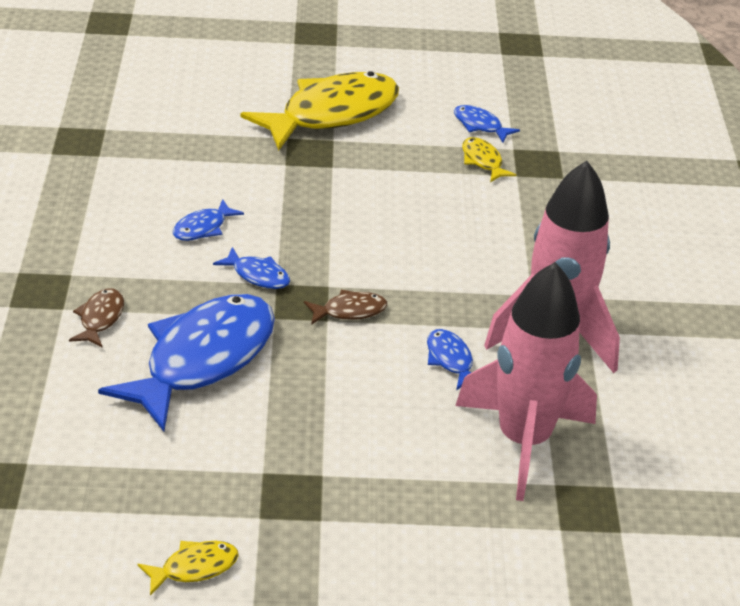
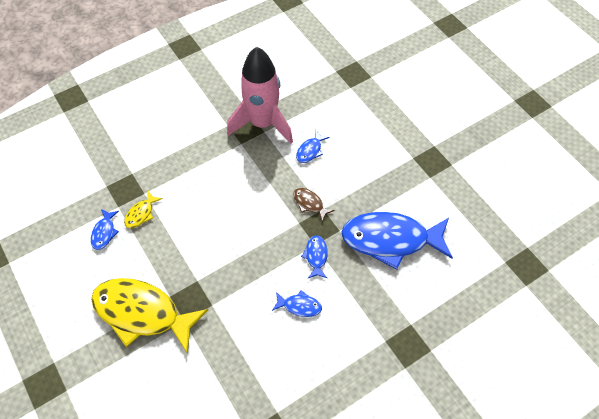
camera: 120 degrees left, 20 degrees up
brown fish [69,288,124,348] -> none
yellow fish [138,541,239,596] -> none
pink rocket [455,262,597,501] -> none

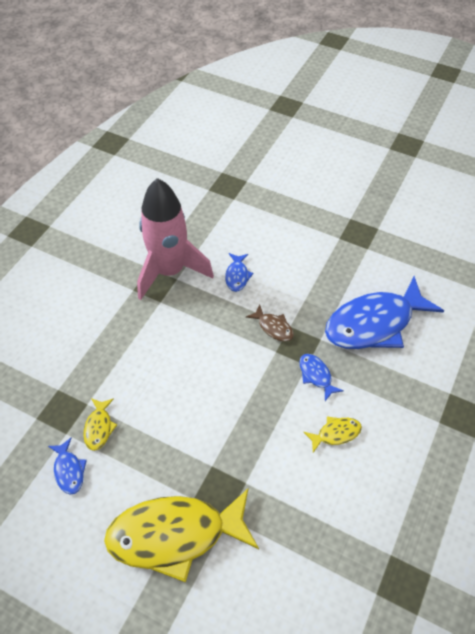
camera: 30 degrees left, 5 degrees down
blue fish [272,290,322,317] -> yellow fish [304,416,362,453]
brown fish [294,188,335,222] -> brown fish turned 150 degrees counterclockwise [246,305,294,341]

